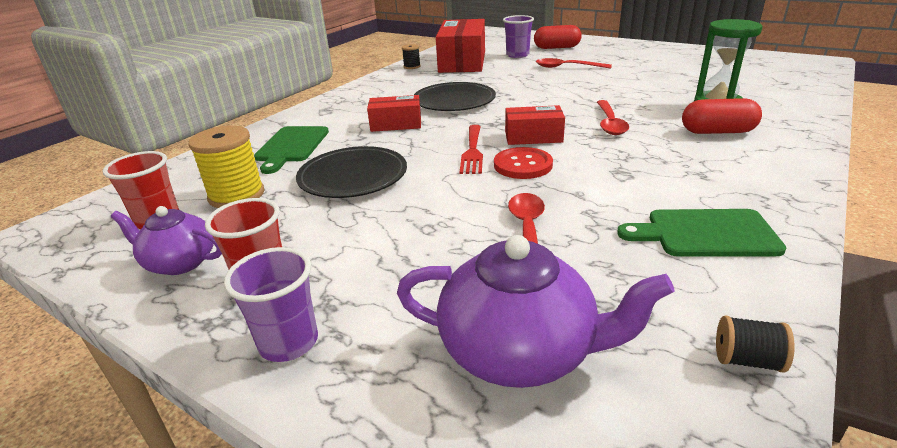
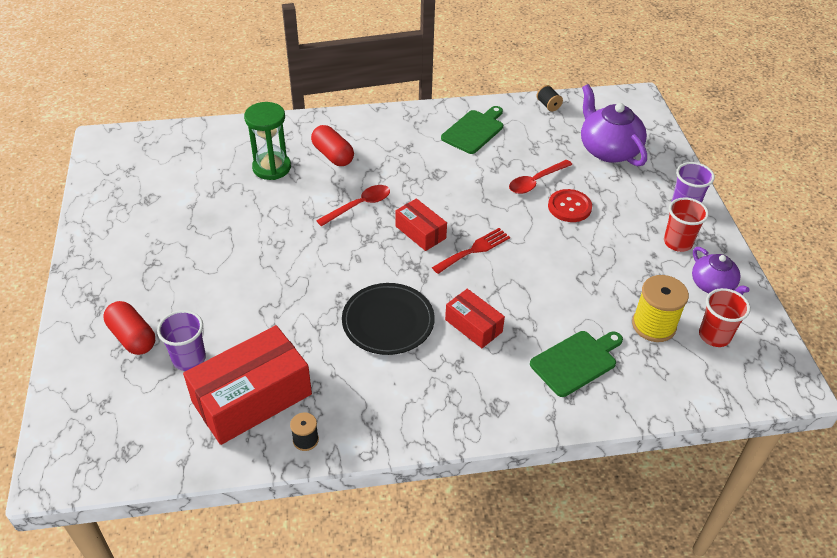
camera: 135 degrees left, 15 degrees up
black plate [296,146,407,198] -> none
red button [494,147,553,179] -> red button moved to [548,189,592,222]
red spoon [536,58,612,69] -> none
green cutting board [617,209,786,257] -> green cutting board turned 105 degrees counterclockwise [441,106,503,154]

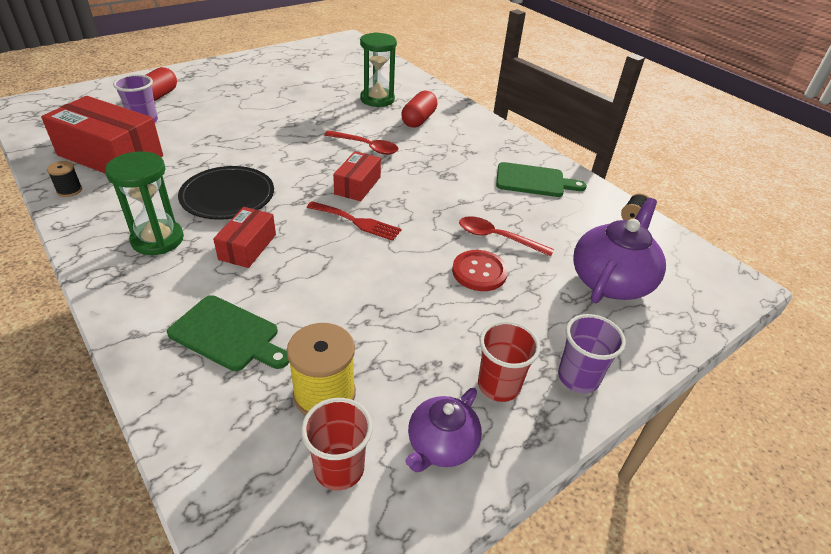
camera: 60 degrees right, 5 degrees down
none -> green hourglass [105,151,184,255]

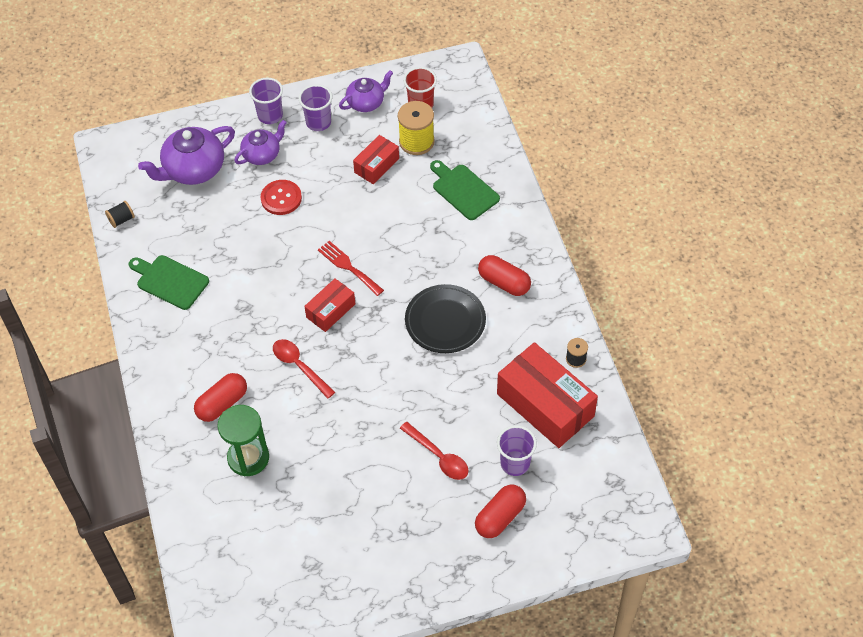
camera: 155 degrees left, 15 degrees up
green hourglass [105,151,184,255] -> red capsule [478,255,531,296]
red box [213,207,276,268] -> red box moved to [353,135,399,184]
red spoon [459,216,554,257] -> red spoon moved to [400,422,469,480]
red cup [478,321,540,402] -> purple cup [299,84,332,131]
none -> purple teapot [234,120,287,165]

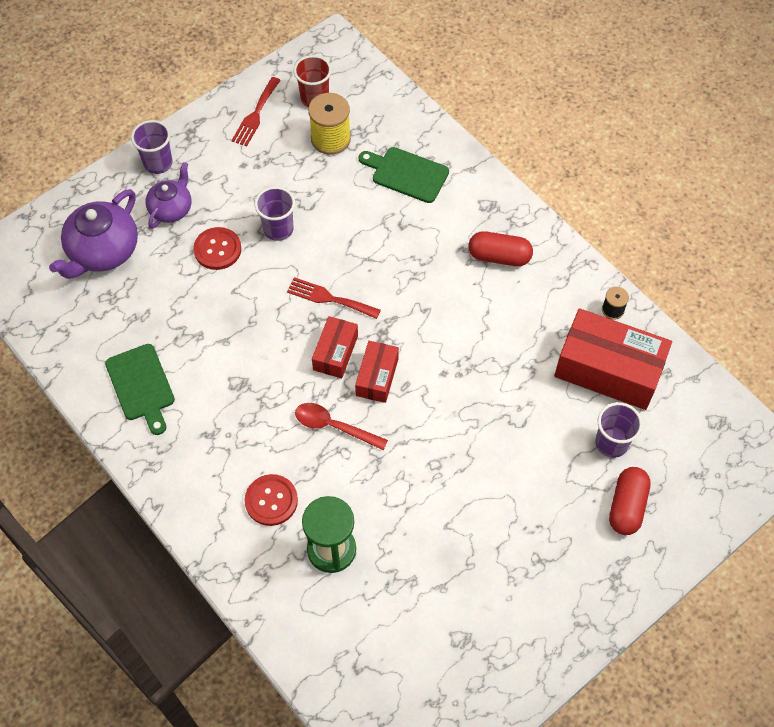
camera: 25 degrees left, 5 degrees up
black spool [105,201,135,228] -> none
green cutting board [129,255,209,310] -> green cutting board turned 120 degrees counterclockwise [105,344,175,435]
red capsule [194,373,247,422] -> red button [245,474,298,526]
purple cup [299,84,332,131] -> purple cup moved to [254,186,295,241]
purple teapot [339,70,393,112] -> red fork [231,77,281,146]
red box [353,135,399,184] -> red box moved to [355,341,399,403]
red spoon [400,422,469,480] -> none
black plate [405,284,486,353] -> none

